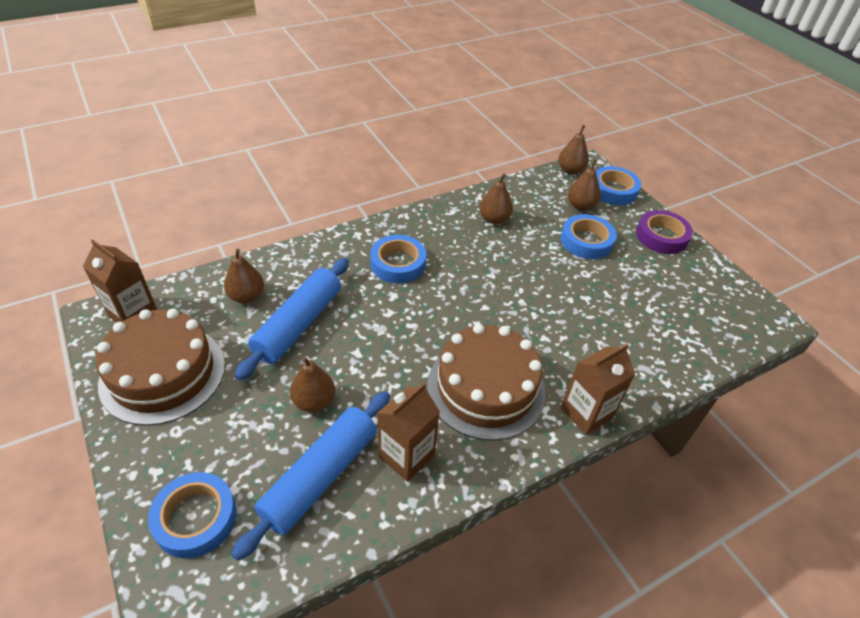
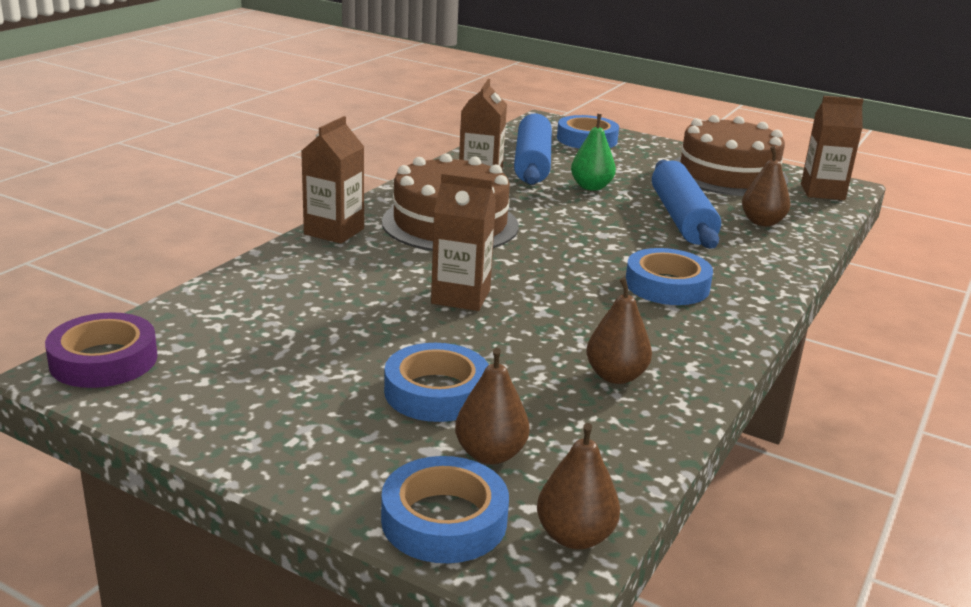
camera: 150 degrees right, 20 degrees down
brown pear [290,356,335,412] -> green pear [571,114,616,191]
purple tape [636,210,693,254] -> purple tape moved to [45,312,157,388]
none -> brown carton [431,173,496,311]

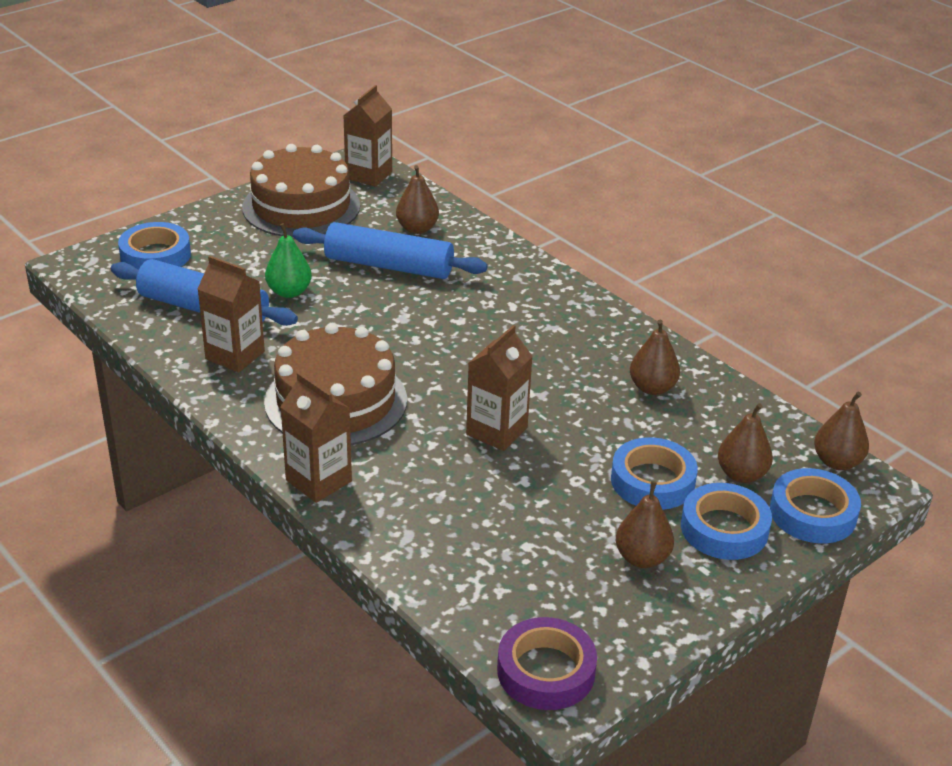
camera: 70 degrees left, 10 degrees up
blue tape [626,248,713,305] -> blue tape moved to [681,483,772,560]
none -> brown pear [616,481,674,568]

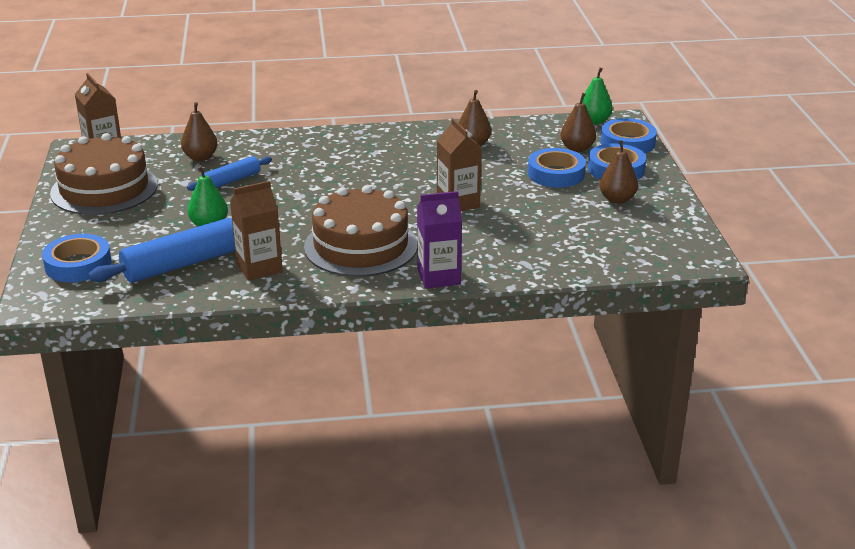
camera: 55 degrees left, 5 degrees down
brown carton [280,372,352,503] -> purple carton [417,191,462,289]
blue rolling pin [293,222,488,279] -> blue rolling pin [187,156,272,191], size x0.58
purple tape [497,617,597,710] -> none
brown pear [814,392,869,470] -> green pear [582,67,613,125]

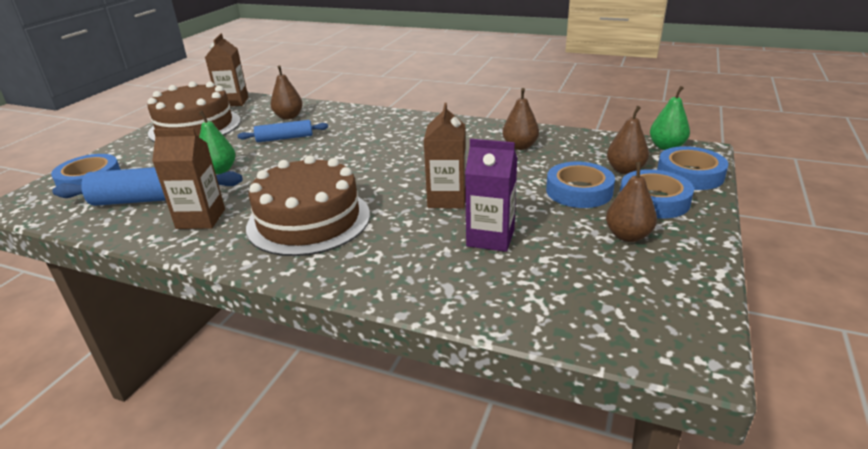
camera: 30 degrees right, 0 degrees up
purple carton [417,191,462,289] -> purple carton moved to [465,139,517,252]

